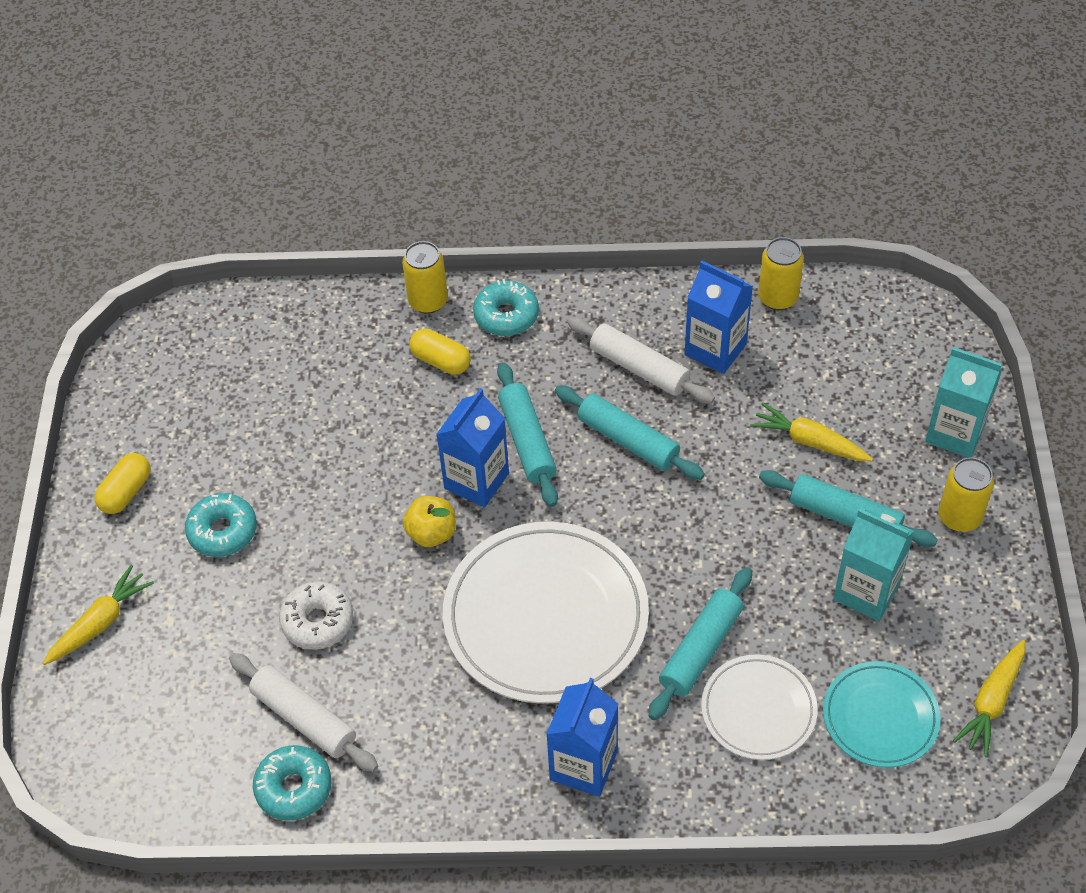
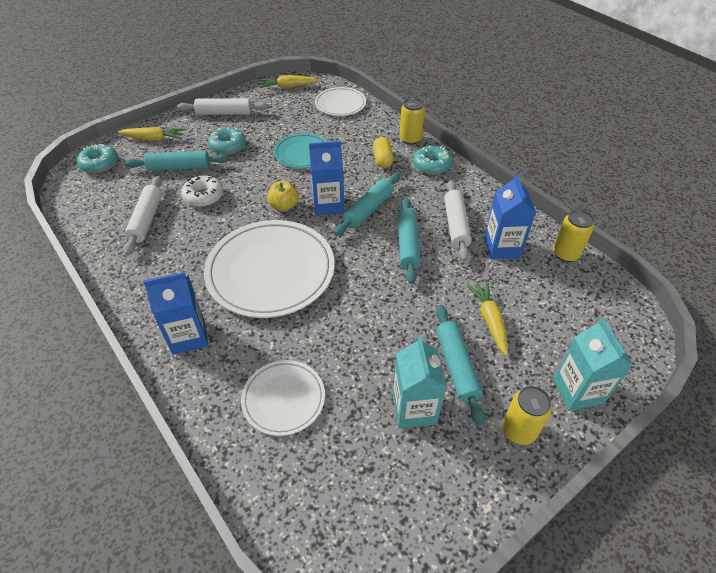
camera: 50 degrees right, 5 degrees down
yellow capsule [94,453,151,514] -> white rolling pin [177,98,269,115]
turquoise donut [253,745,332,821] -> turquoise donut moved to [77,144,118,173]
turquoise rolling pin [649,567,752,720] -> turquoise rolling pin moved to [125,151,229,171]
turquoise plate [823,661,941,768] -> turquoise plate moved to [274,133,327,168]
yellow carrot [953,640,1025,757] -> yellow carrot moved to [259,75,319,88]
none -> white plate [315,87,366,116]

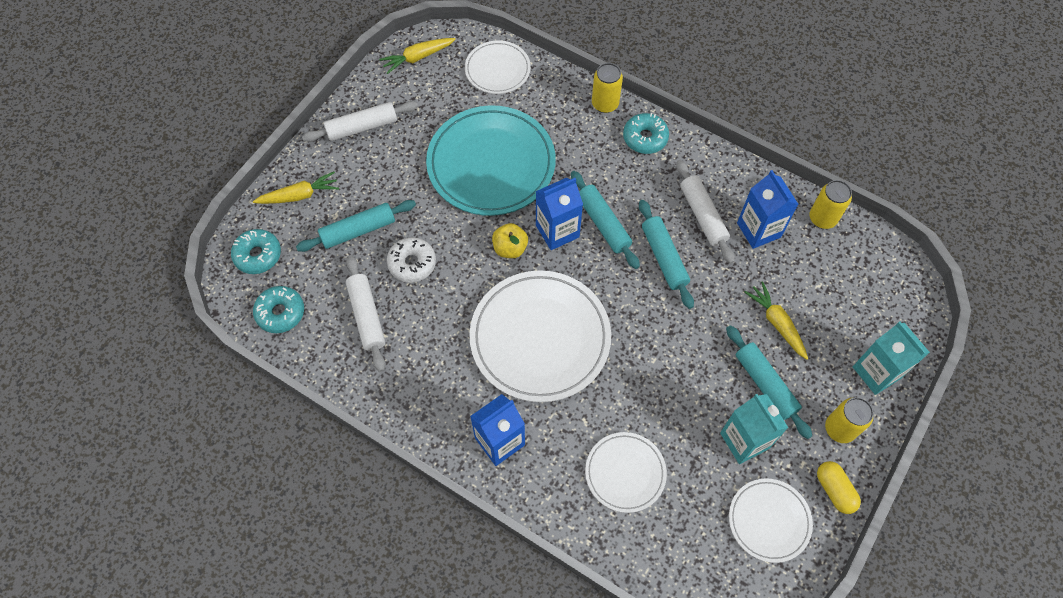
camera: 20 degrees left, 15 degrees up
turquoise donut [208,127,246,155] -> turquoise donut moved to [253,286,304,333]
turquoise plate [274,133,327,168] -> turquoise plate [426,106,556,216], size x1.85
turquoise rolling pin [334,173,400,236] -> turquoise rolling pin turned 45 degrees counterclockwise [571,171,640,269]
yellow capsule [373,137,394,168] -> yellow capsule moved to [817,461,861,514]
none -> white plate [729,478,813,563]

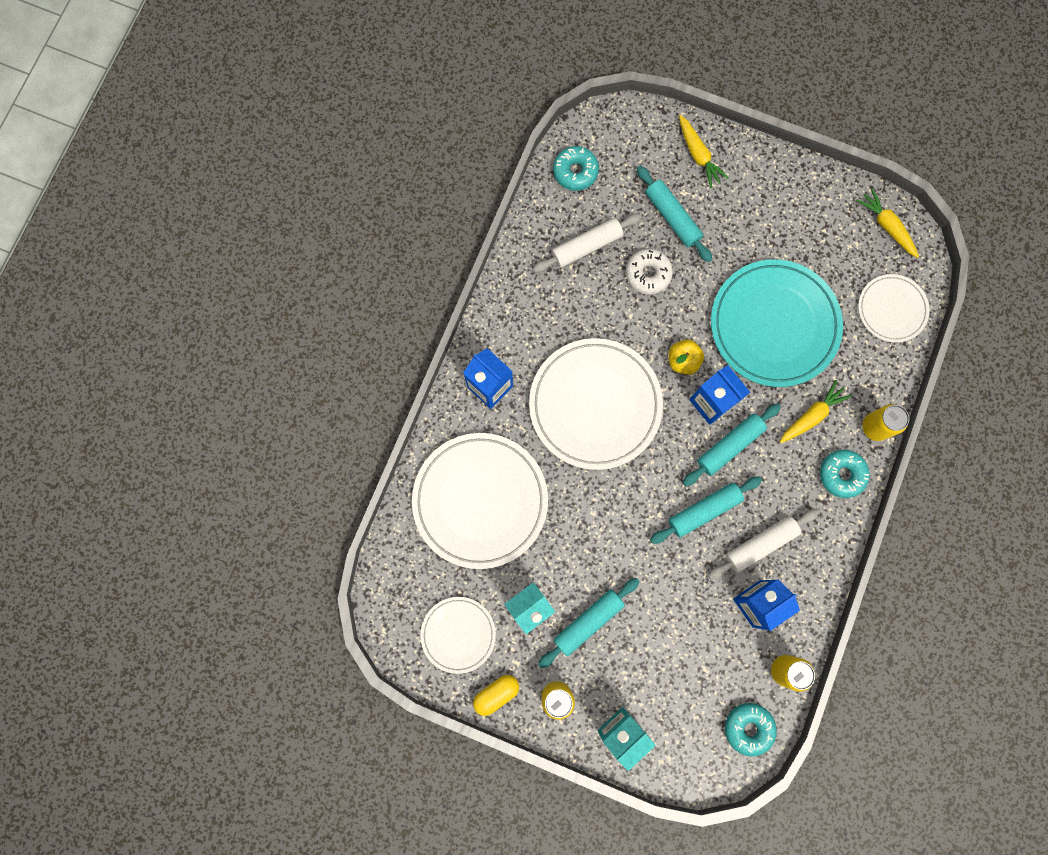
camera: 80 degrees right, 15 degrees up
turquoise donut [231,229,281,274] -> turquoise donut moved to [725,703,777,757]
white rolling pin [302,101,418,142] -> none
white plate [585,432,667,513] -> white plate [412,433,548,569], size x1.85
yellow carrot [744,281,808,360] -> yellow carrot moved to [780,380,851,443]

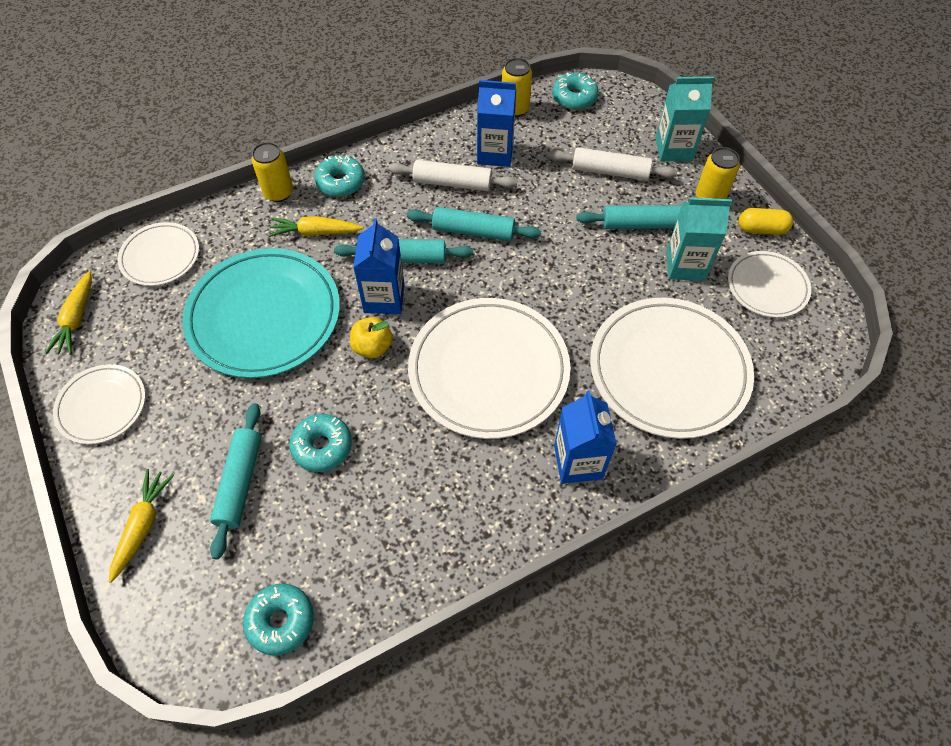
camera: 140 degrees left, 20 degrees down
white rolling pin [533,214,642,273] -> white rolling pin moved to [548,147,677,181]
white donut [626,249,673,294] -> turquoise donut [289,414,352,472]
none -> white plate [53,364,146,444]

